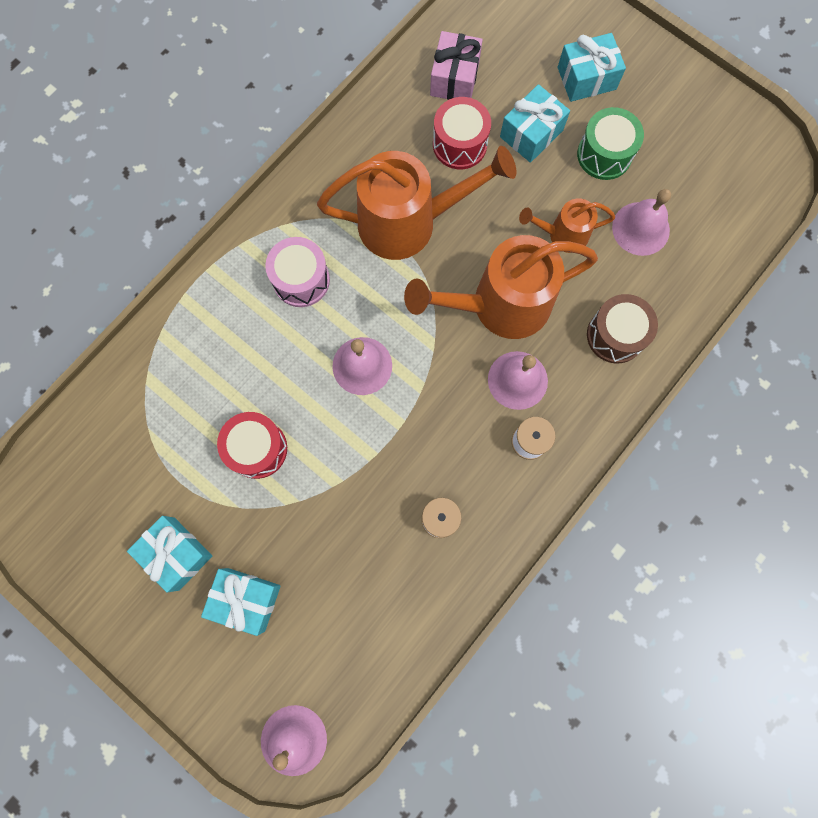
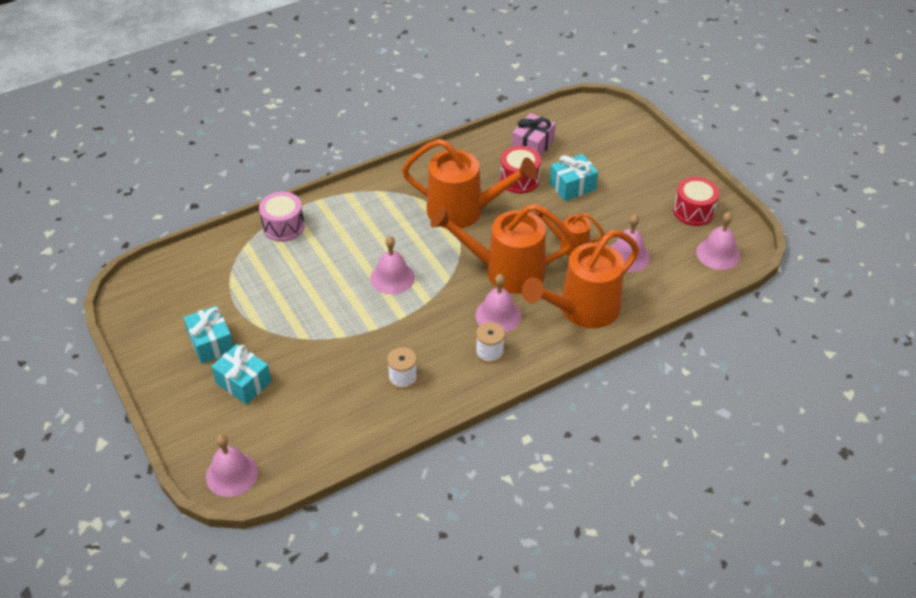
camera: 20 degrees right, 30 degrees down
red drum [217,412,287,479] -> red drum moved to [673,177,719,226]
pink drum [265,237,330,307] -> pink drum moved to [259,192,305,242]
turquoise gift [558,33,626,102] -> none
green drum [577,107,644,180] -> none
brown drum [587,294,658,364] -> orange watering can [522,230,639,328]
none -> pink bell [696,212,740,270]

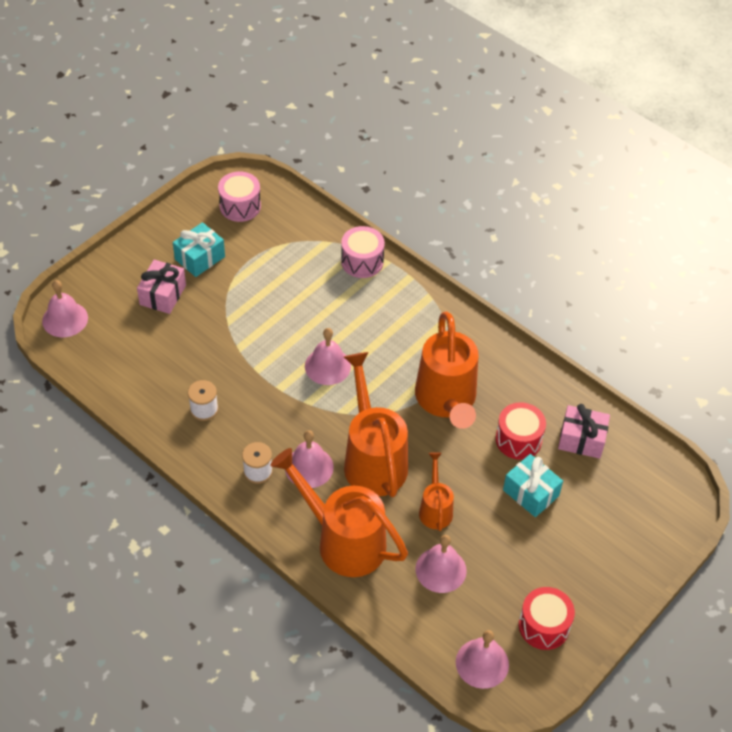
camera: 70 degrees right, 5 degrees up
turquoise gift [211,344,272,405] -> pink gift [137,260,186,314]
none -> pink drum [218,171,261,222]

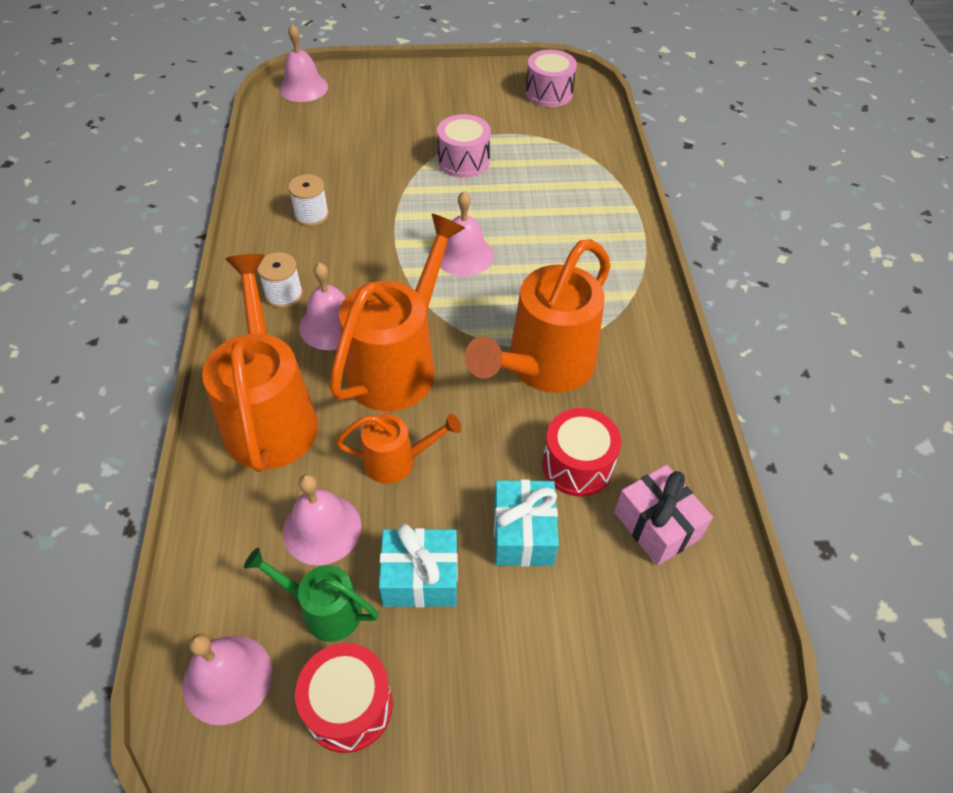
camera: 45 degrees right, 0 degrees up
pink gift [137,260,186,314] -> none
turquoise gift [173,222,225,277] -> turquoise gift moved to [379,524,458,608]
pink drum [341,226,385,278] -> pink drum moved to [437,114,491,178]
orange watering can [419,452,454,531] -> orange watering can turned 45 degrees clockwise [336,414,461,484]
none -> green watering can [244,548,379,642]

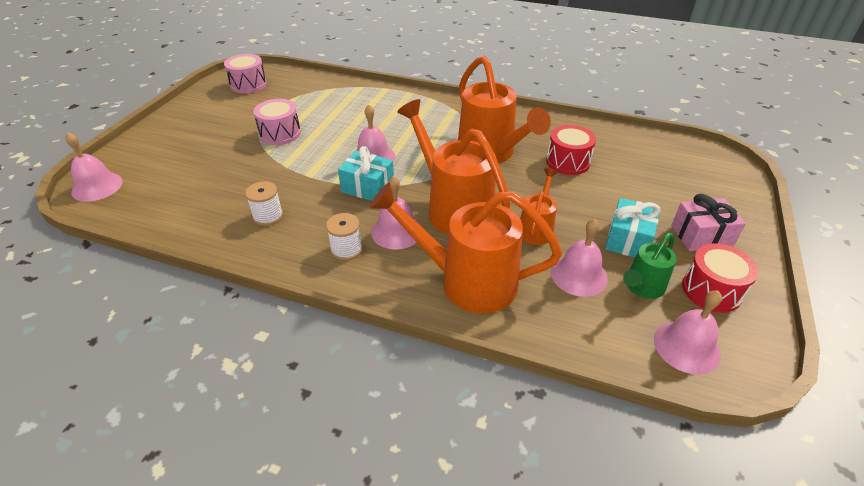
camera: 65 degrees left, 10 degrees down
turquoise gift [494,480,559,567] -> turquoise gift moved to [338,146,394,201]
pink gift [614,465,713,566] -> pink gift moved to [671,194,746,251]

